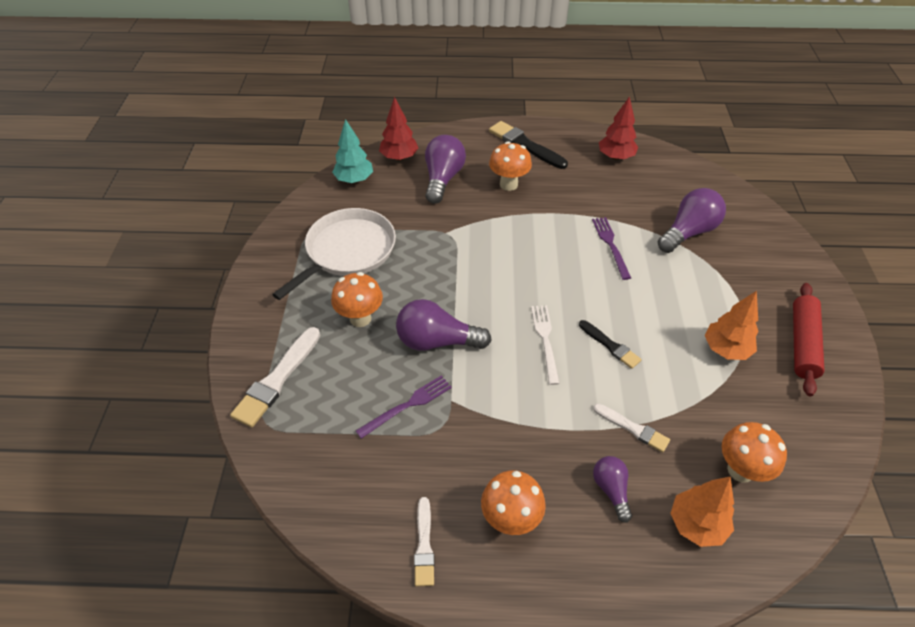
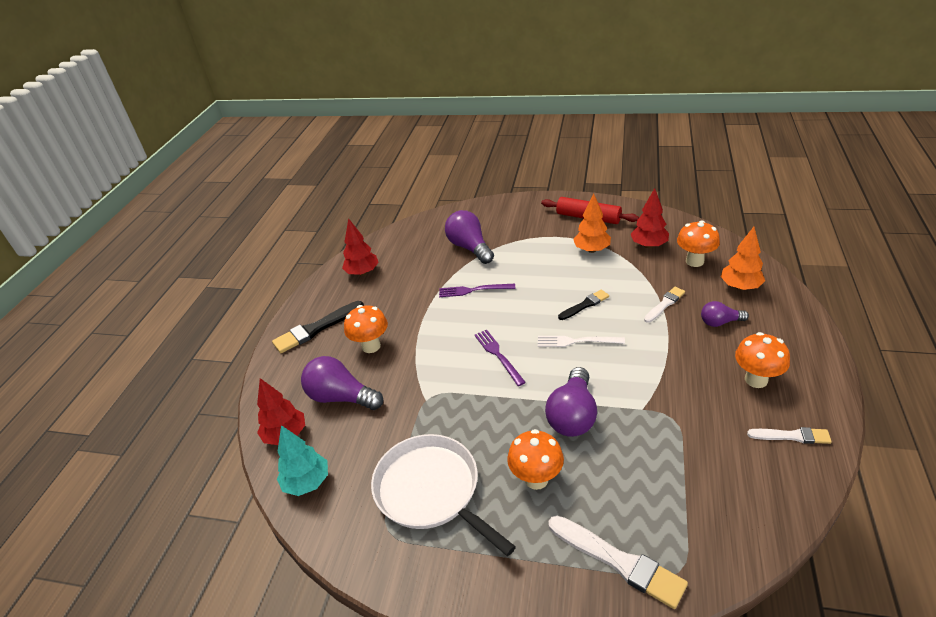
camera: 75 degrees left, 10 degrees down
purple fork [356,375,452,439] -> purple fork moved to [474,330,526,386]
none -> red tree [630,188,669,248]

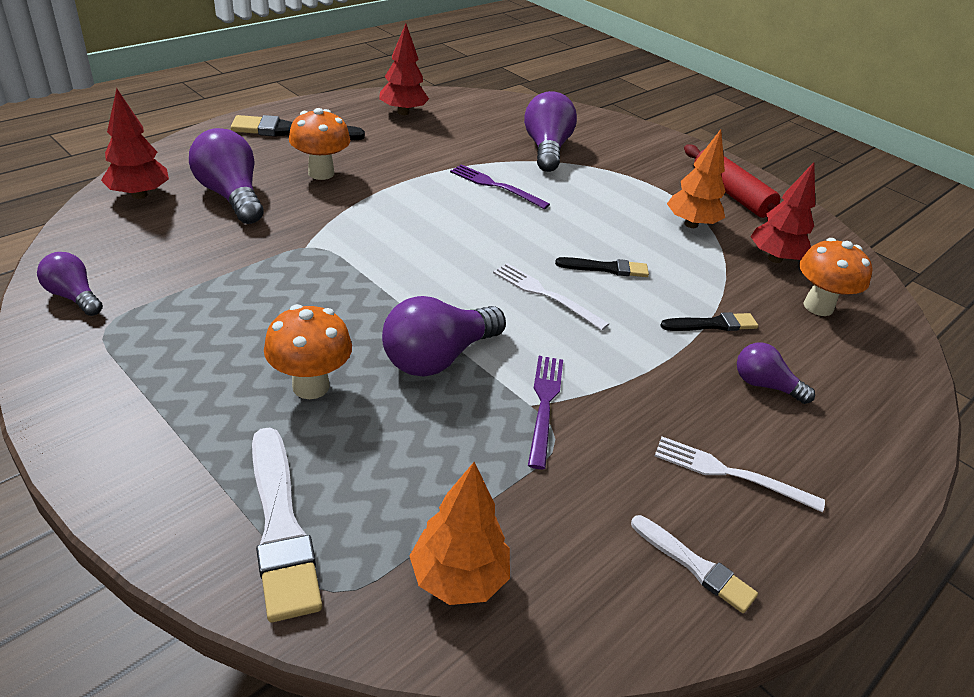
camera: 25 degrees right, 0 degrees up
turquoise tree [277,425,328,496] -> none
white pan [371,434,516,556] -> none
purple fork [474,330,526,386] -> purple fork moved to [528,356,563,469]
white brush [644,287,685,323] -> black brush [660,312,758,331]
orange tree [721,227,765,290] -> orange tree moved to [410,462,510,605]
orange mushroom [735,332,790,388] -> white fork [655,437,825,512]
none -> purple light bulb [37,252,103,316]

